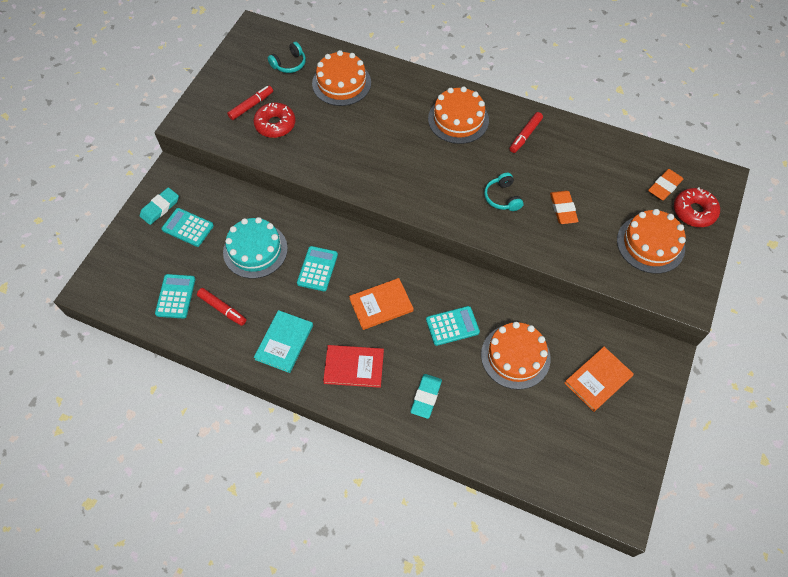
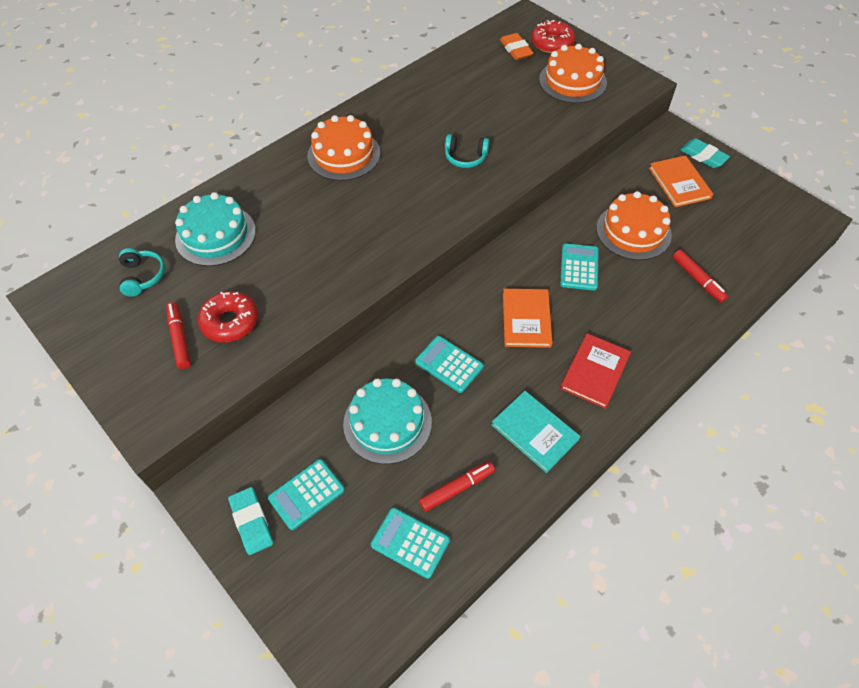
camera: 65 degrees left, 5 degrees down
orange cake [312,50,371,106] -> turquoise cake [175,192,256,266]
turquoise eraser [410,374,442,419] -> turquoise eraser moved to [680,139,730,168]
red marker [509,112,543,153] -> red marker moved to [673,250,728,303]
orange eraser [550,191,578,224] -> none

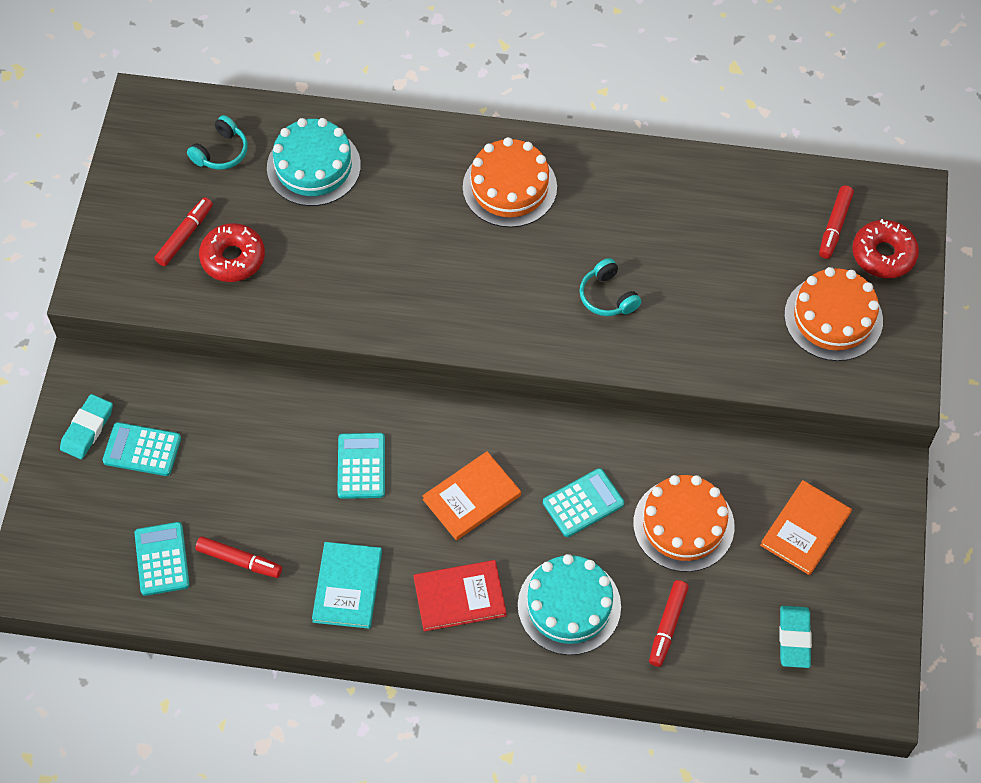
camera: 50 degrees right, 5 degrees up
turquoise cake [343,378,432,464] -> turquoise cake moved to [518,554,621,655]
orange eraser [500,33,534,60] -> red marker [819,185,854,259]
turquoise eraser [680,139,730,168] -> turquoise eraser moved to [779,606,812,668]

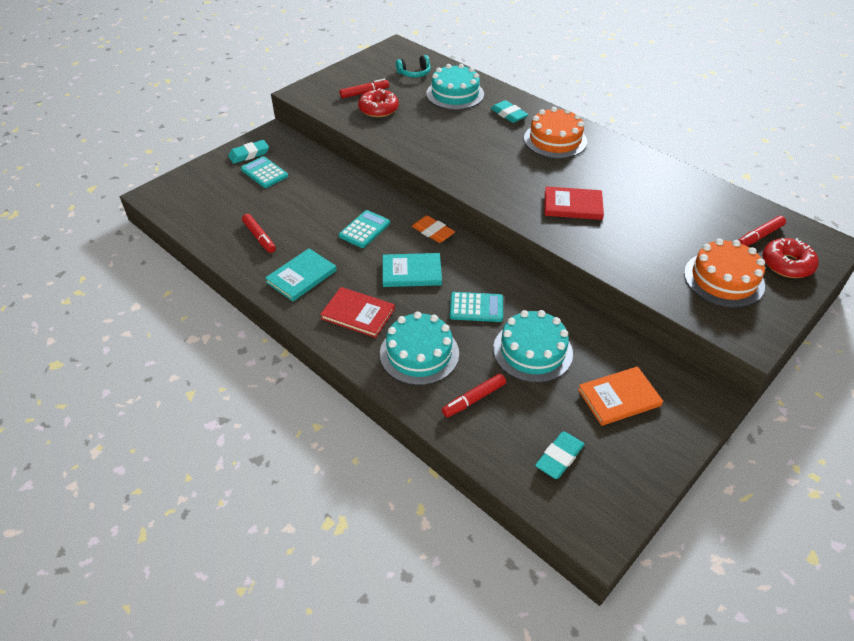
camera: 35 degrees right, 15 degrees down
turquoise calculator [134,522,189,596] -> none
orange book [422,451,521,540] -> turquoise book [383,253,442,287]
turquoise headphones [580,258,641,316] -> red book [545,186,604,220]
orange cake [633,475,735,572] -> turquoise cake [493,310,573,383]
none -> orange eraser [412,215,455,243]
none -> turquoise eraser [491,100,528,123]

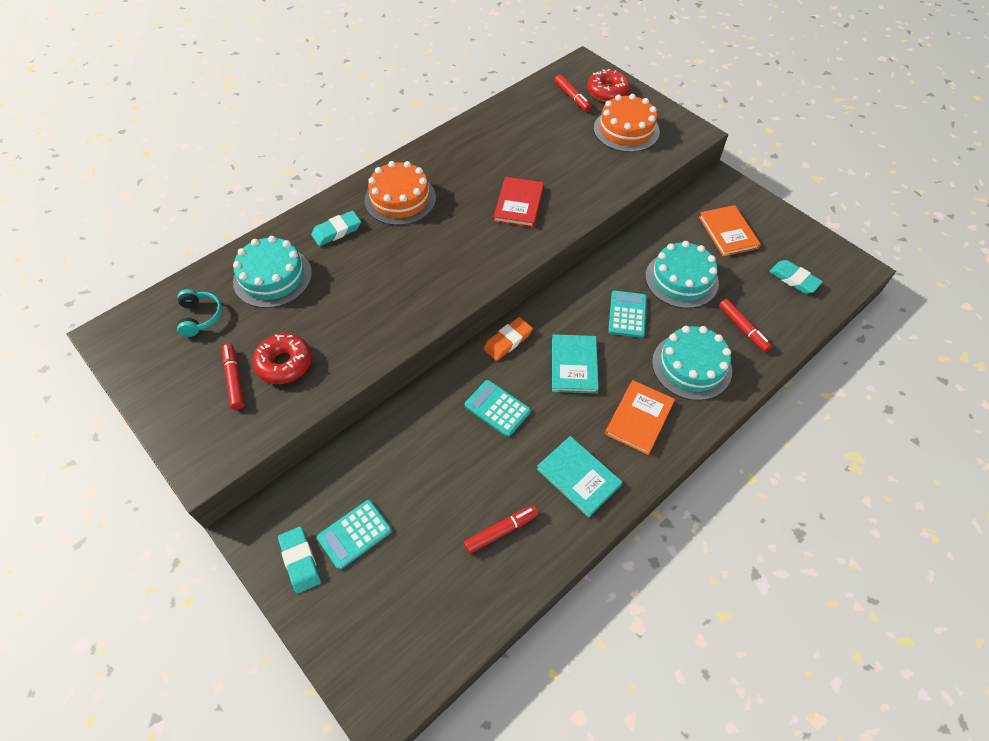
camera: 85 degrees left, 10 degrees up
red book [320,287,395,338] -> orange book [605,380,675,455]

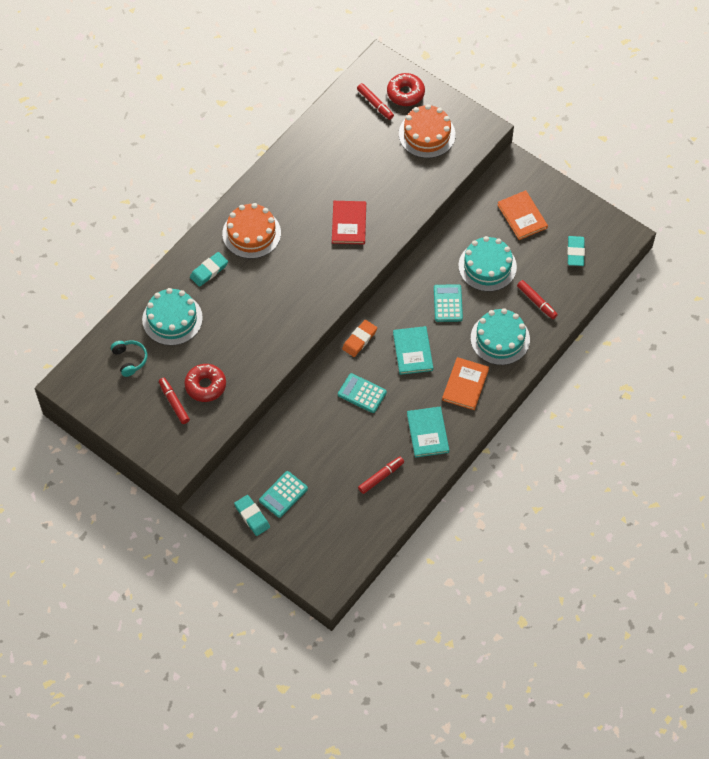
camera: 10 degrees left, 5 degrees up
turquoise book [537,436,623,518] -> turquoise book turned 45 degrees clockwise [407,407,449,458]
turquoise eraser [769,260,823,294] -> turquoise eraser turned 60 degrees clockwise [567,236,585,266]

